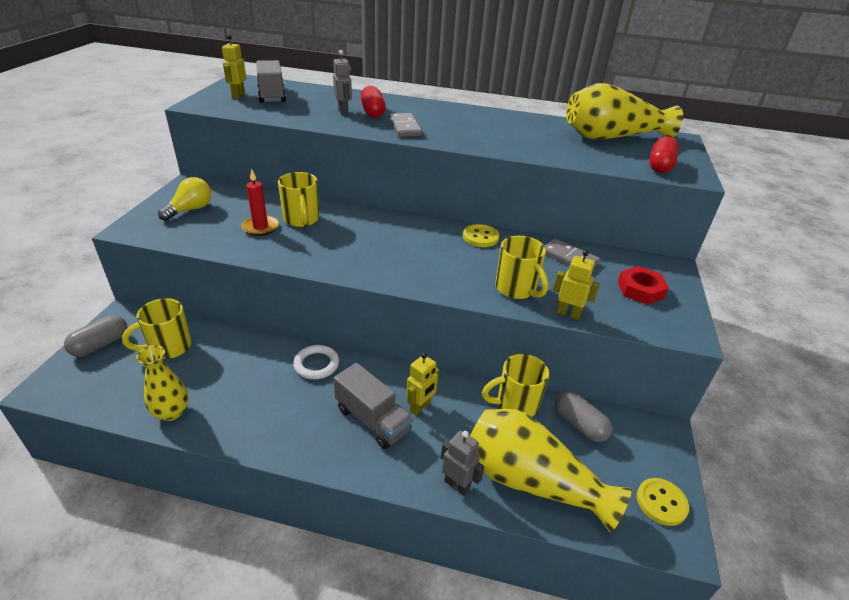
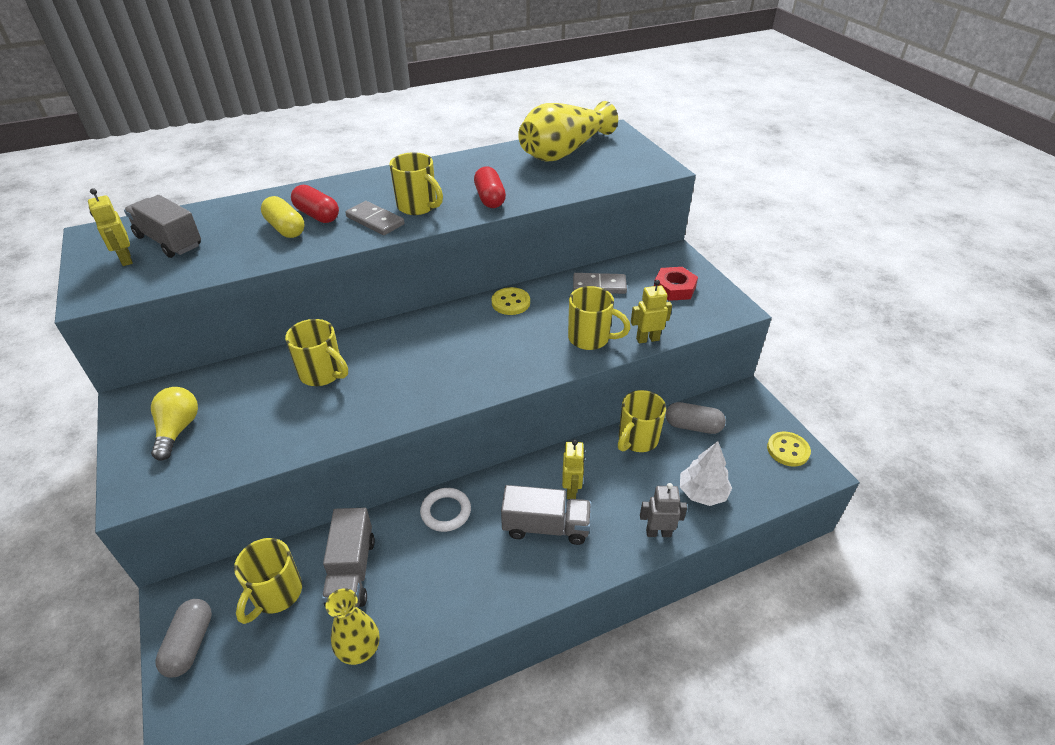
camera: 35 degrees left, 5 degrees up
red candle [241,169,279,236] -> none
grey robot [333,50,352,115] -> yellow capsule [261,196,304,238]
yellow vase [470,409,632,533] -> white tree [680,441,732,506]
red capsule [649,136,679,173] -> red capsule moved to [474,166,506,208]
none -> grey truck [322,508,375,608]
none -> yellow mug [389,152,443,215]

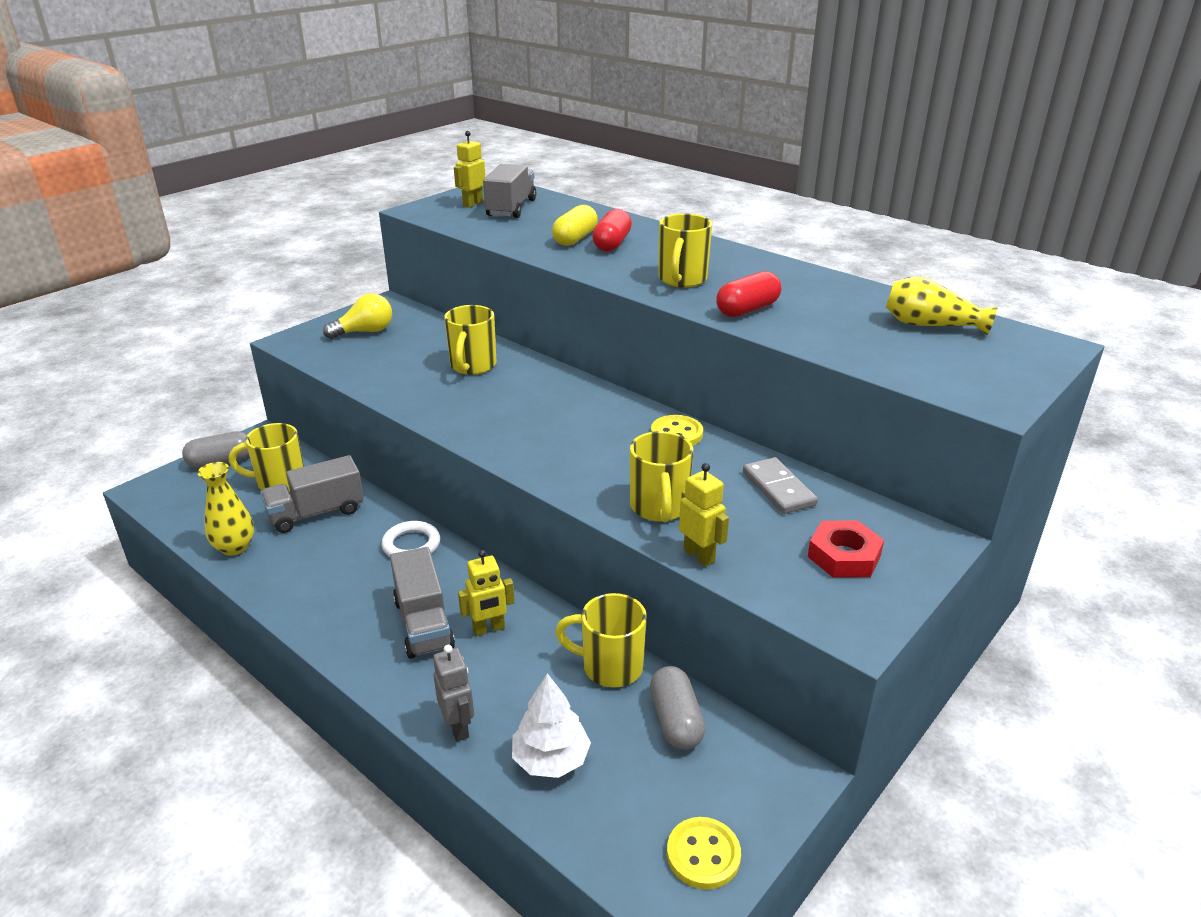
camera: 65 degrees right, 10 degrees down
grey domino [345,201,404,235] -> none
yellow vase [518,101,618,162] -> yellow vase [886,276,998,335], size x0.58

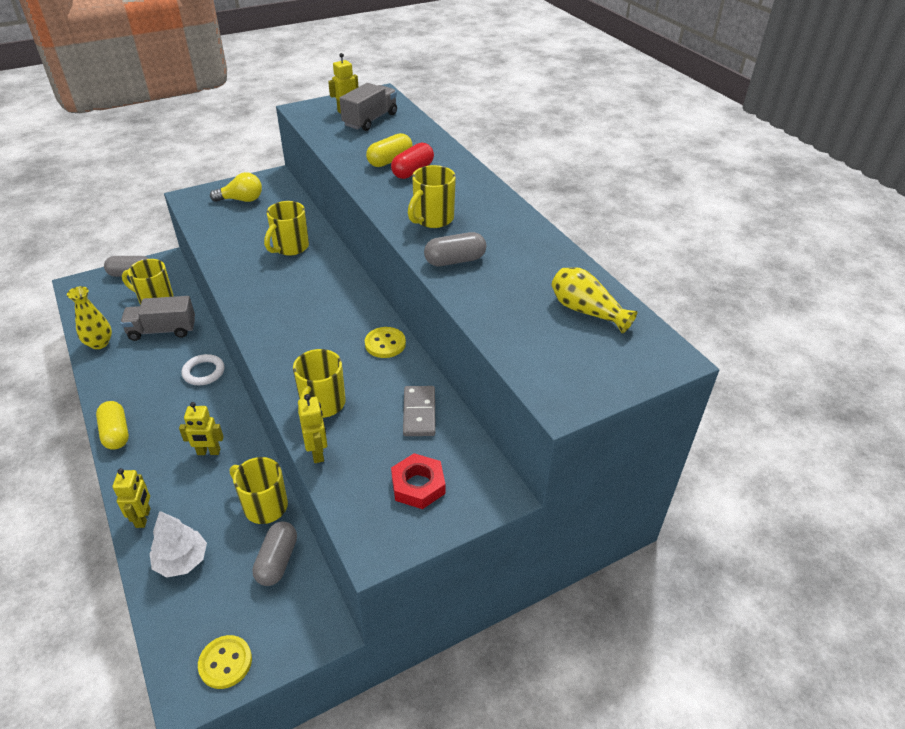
camera: 20 degrees right, 10 degrees up
grey truck [390,547,455,659] -> none
grey robot [433,645,474,742] -> yellow robot [113,468,151,528]
red capsule [716,271,781,317] -> grey capsule [424,232,486,266]
none -> yellow capsule [96,401,129,449]

